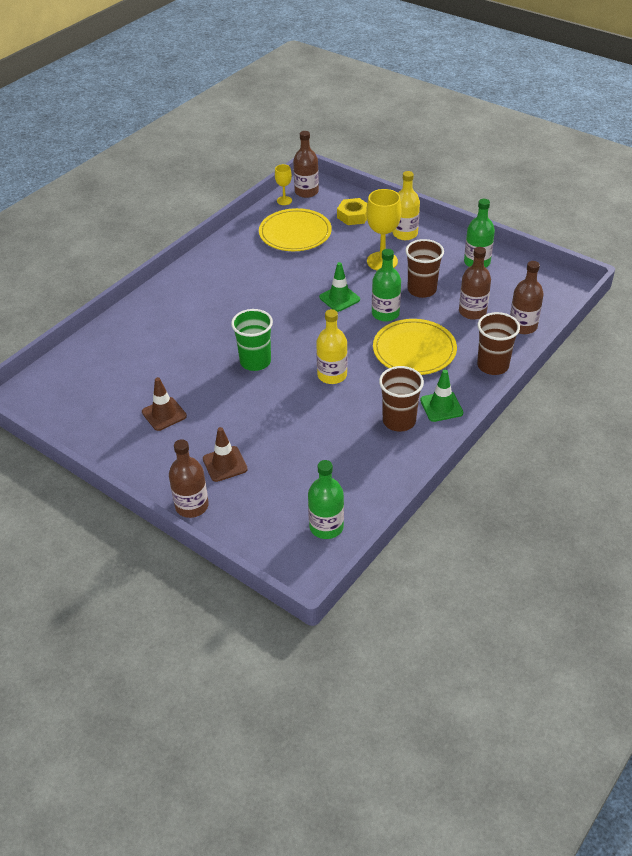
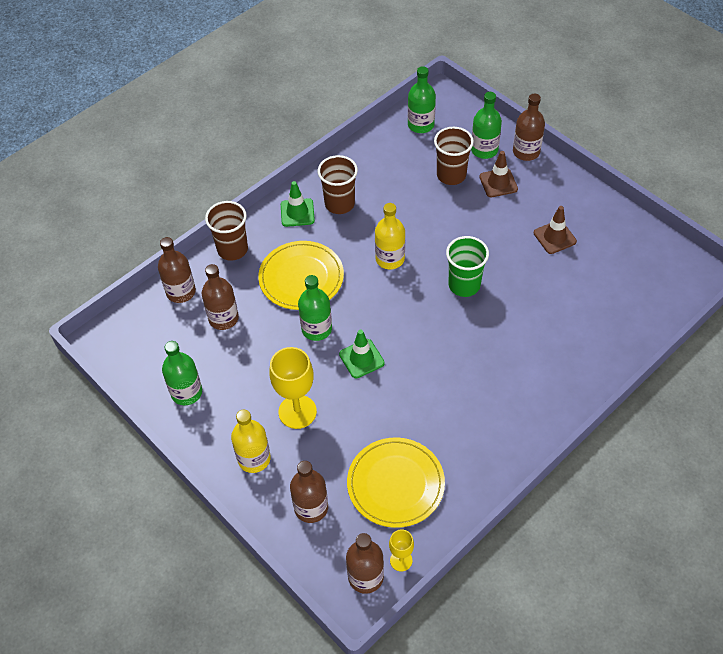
camera: 170 degrees left, 10 degrees up
yellow nut [337,198,367,225] -> brown bottle [290,461,328,523]
brown cup [405,239,444,298] -> brown cup moved to [434,127,474,185]
none -> green bottle [471,92,502,159]

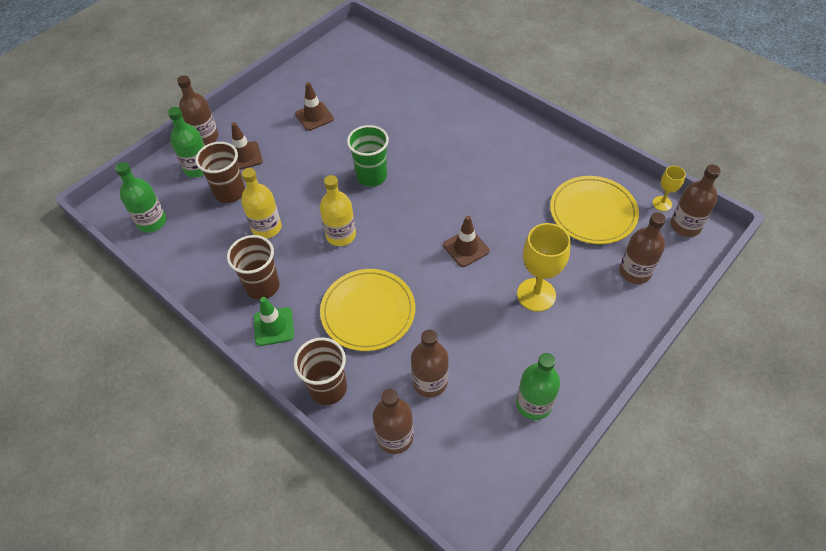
camera: 95 degrees left, 0 degrees up
yellow bottle [231,410,271,473] -> yellow bottle moved to [241,168,281,239]
green bottle [298,275,332,341] -> none
green traffic cone [339,330,385,378] -> brown traffic cone [443,216,489,267]

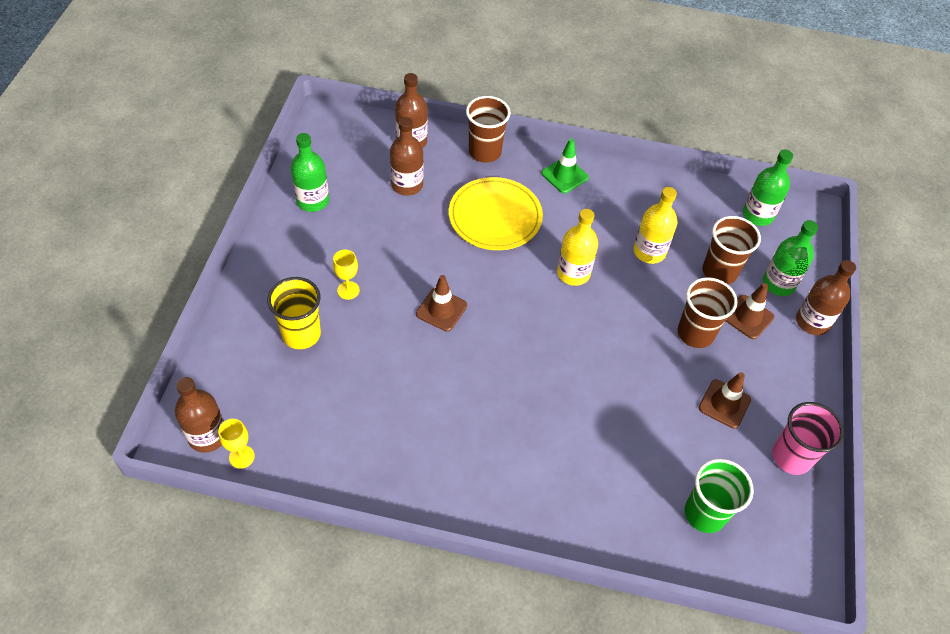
camera: 145 degrees right, 0 degrees up
brown cup [227,235,280,300] -> brown cup moved to [678,277,737,348]
green cup [347,125,389,187] -> green cup moved to [685,459,754,533]
yellow goblet [517,223,571,312] -> yellow goblet [333,250,360,300], size x0.54
yellow plate [550,176,639,244] -> none
brown bottle [619,212,666,284] -> none
none -> yellow cup [267,277,321,349]
none -> pink cup [772,402,844,475]

